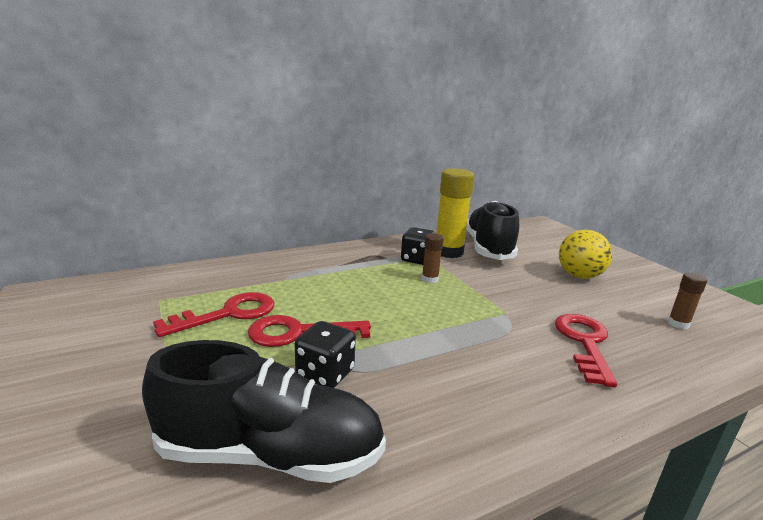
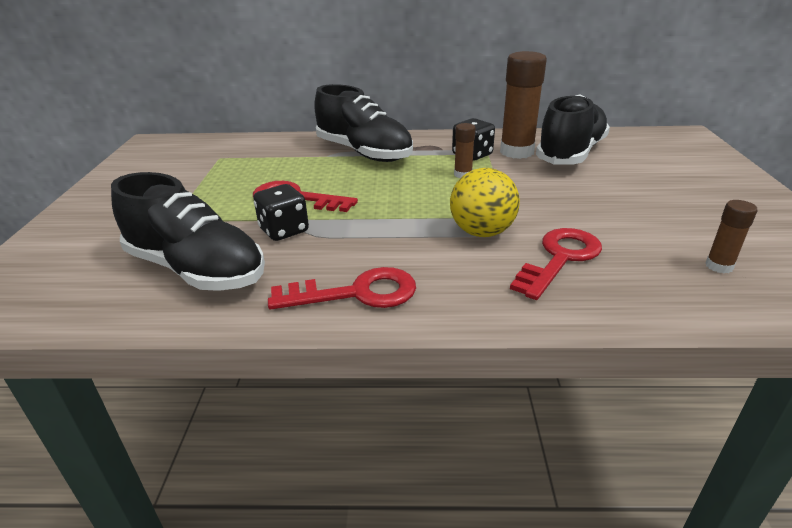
camera: 30 degrees right, 10 degrees up
red key [153,292,274,337] -> red key moved to [268,267,416,309]
yellow glue stick [436,168,475,258] -> brown glue stick [500,51,547,159]
yellow ball [559,230,612,279] -> yellow ball moved to [450,168,520,237]
none -> black shoe [314,84,413,162]

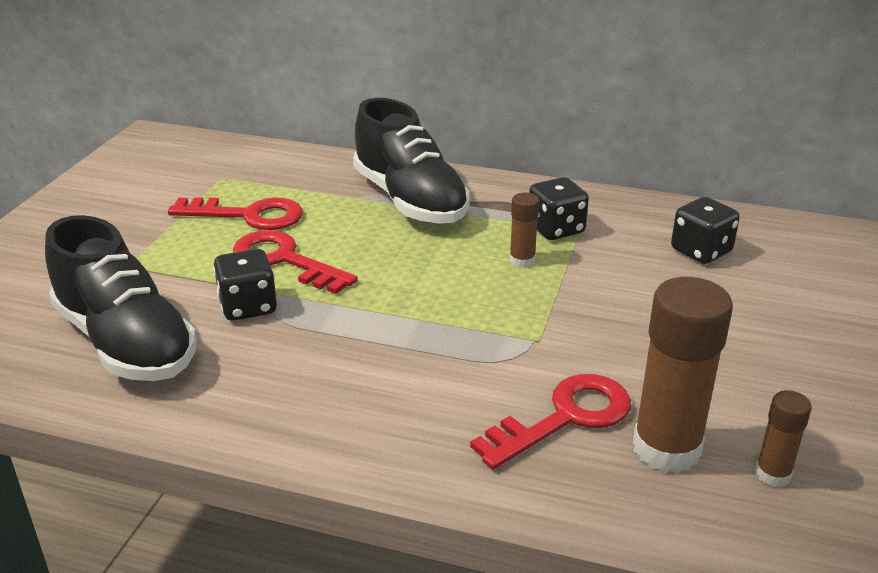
camera: 15 degrees right, 0 degrees up
red key [268,267,416,309] -> red key moved to [168,197,303,230]
yellow ball [450,168,520,237] -> none
brown glue stick [500,51,547,159] -> brown glue stick moved to [633,277,733,473]
black shoe [536,94,610,164] -> black dice [671,197,740,264]

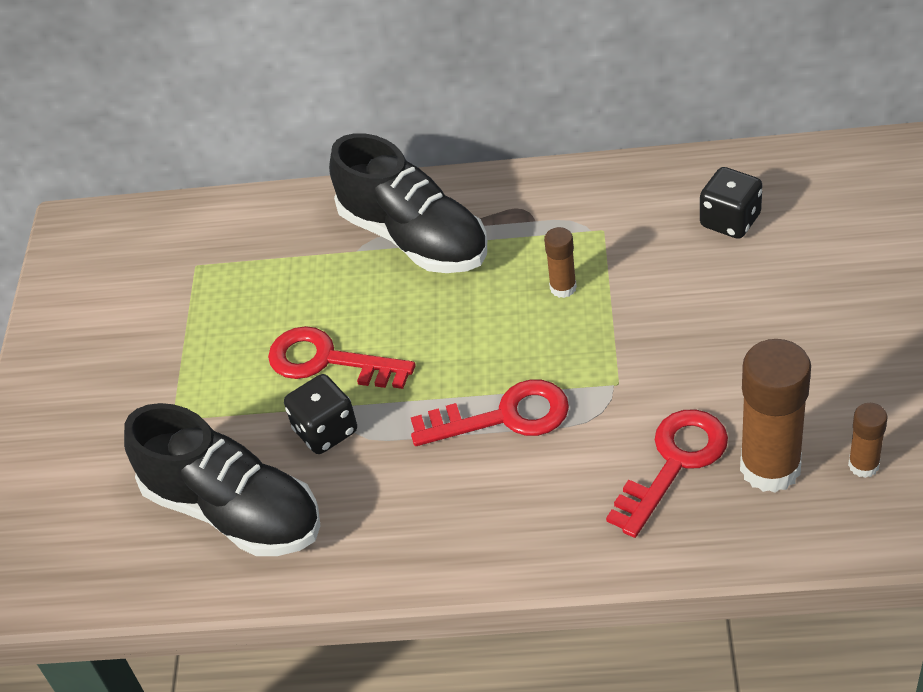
camera: 10 degrees left, 15 degrees up
red key [168,197,303,230] -> red key moved to [411,380,569,446]
black dice [529,177,589,240] -> none

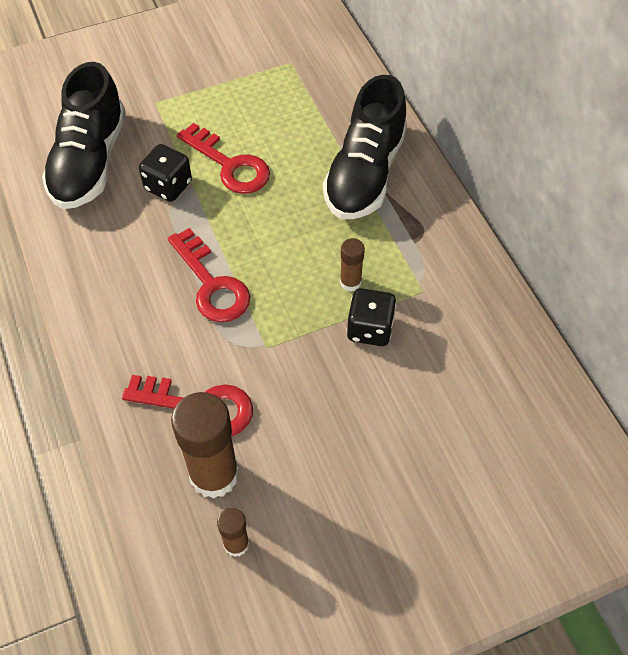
camera: 60 degrees right, 10 degrees up
red key [268,326,416,389] -> red key turned 135 degrees clockwise [177,123,270,194]
black dice [700,167,762,239] -> black dice moved to [347,288,396,346]

